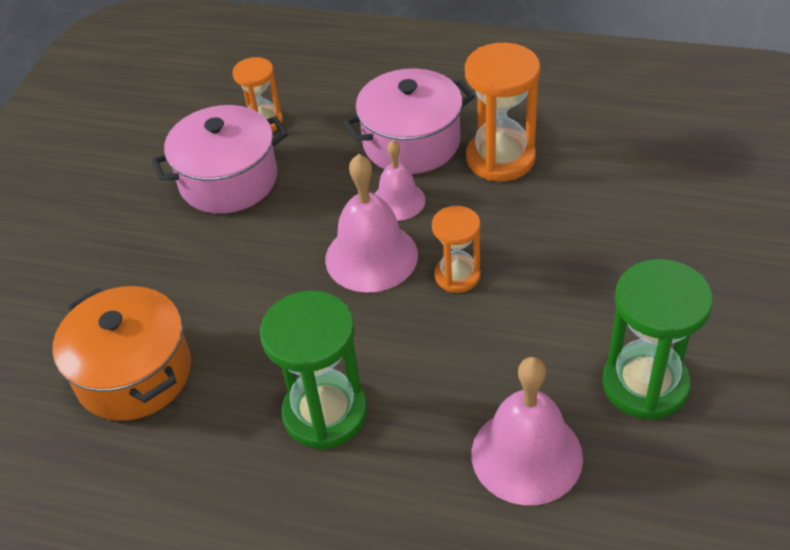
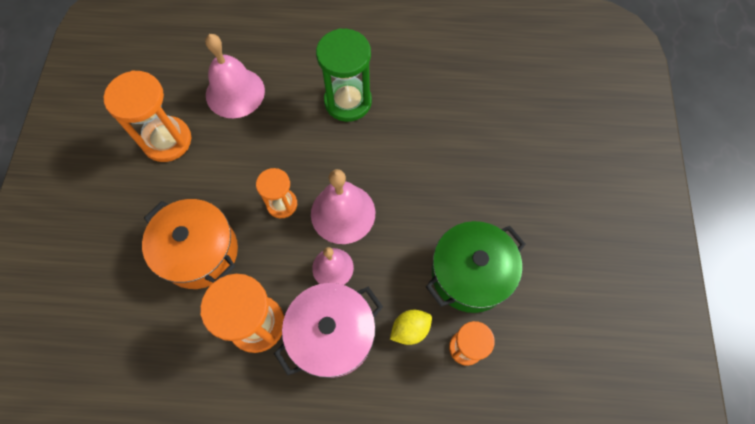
camera: 165 degrees right, 20 degrees up
orange pot [52,286,191,421] -> orange pot moved to [142,199,238,289]
pink pot [151,105,288,214] -> green pot [426,221,526,313]
green hourglass [602,259,713,420] -> orange hourglass [104,70,191,162]
none -> yellow lemon [390,310,432,345]

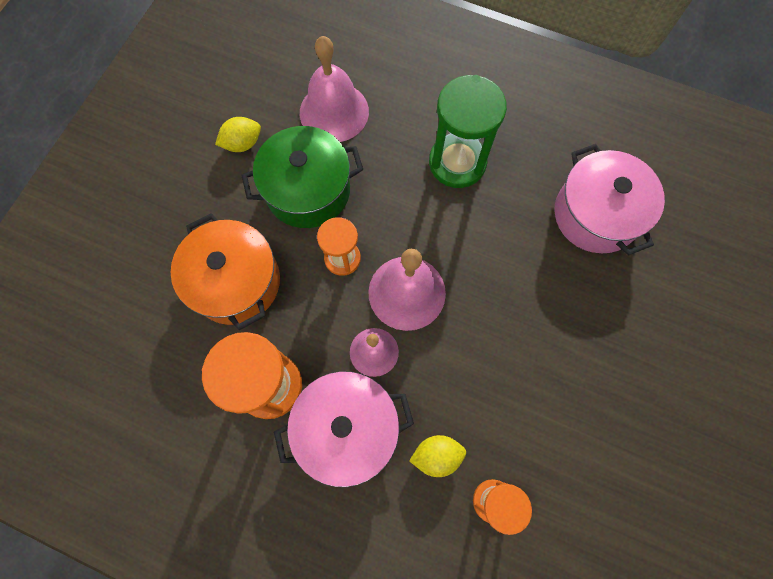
camera: 20 degrees right, 5 degrees up
orange hourglass [104,70,191,162] -> yellow lemon [215,117,261,152]
green pot [426,221,526,313] -> green pot moved to [241,126,363,228]
none -> pink pot [555,144,665,256]

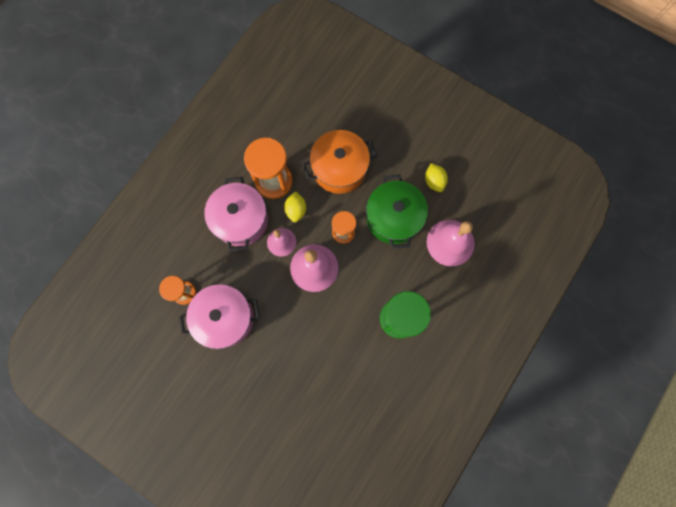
camera: 100 degrees right, 5 degrees up
yellow lemon [409,435,466,477] -> yellow lemon moved to [284,192,306,222]
pink pot [555,144,665,256] -> pink pot moved to [179,284,260,349]

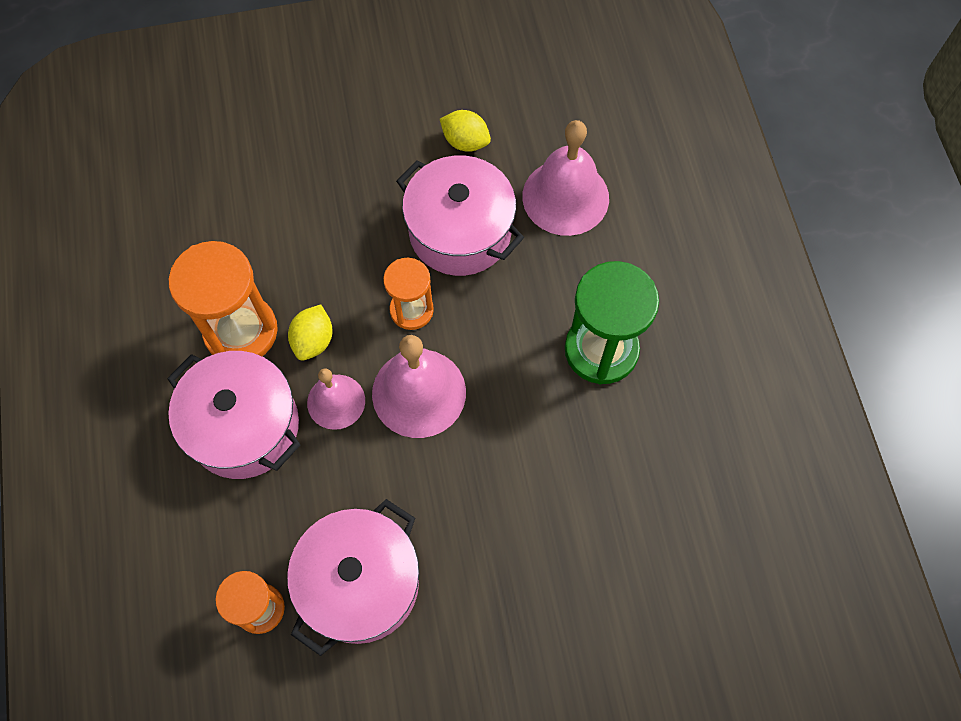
camera: 45 degrees left, 10 degrees down
yellow lemon [284,192,306,222] -> yellow lemon turned 60 degrees clockwise [288,305,332,361]
orange pot [302,130,377,194] -> none
green pot [366,175,428,249] -> pink pot [396,155,524,276]

